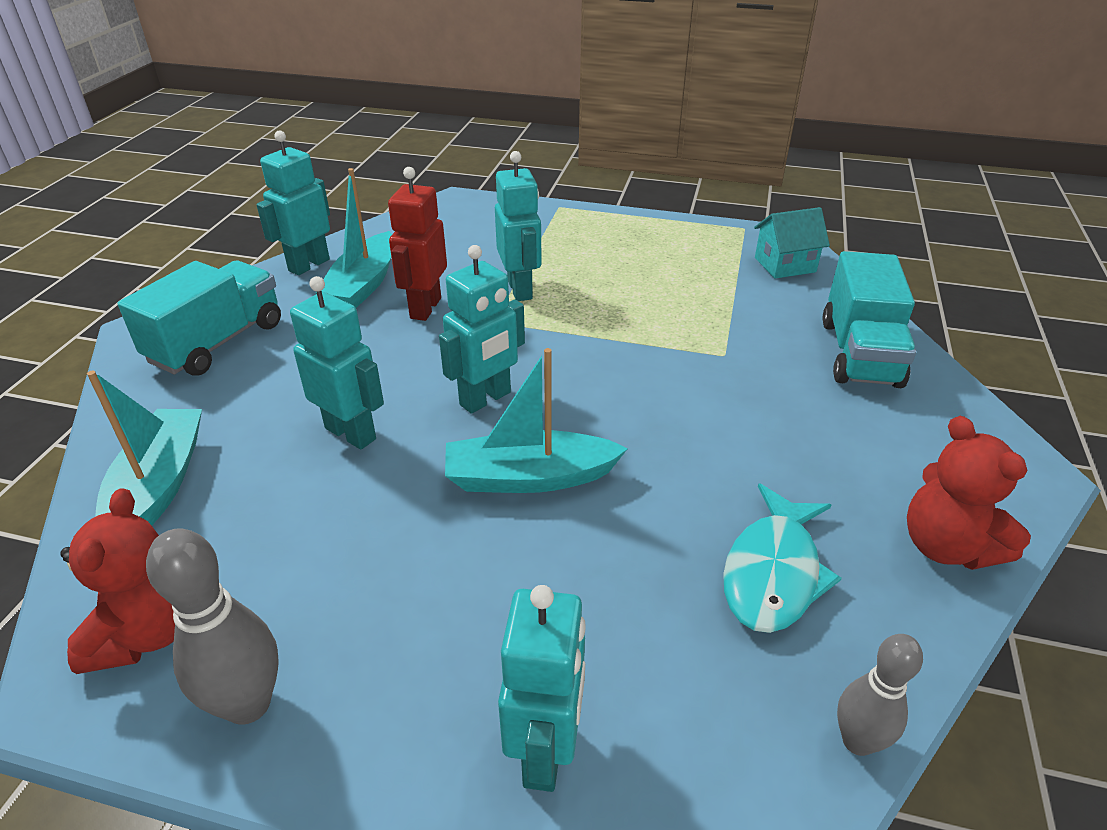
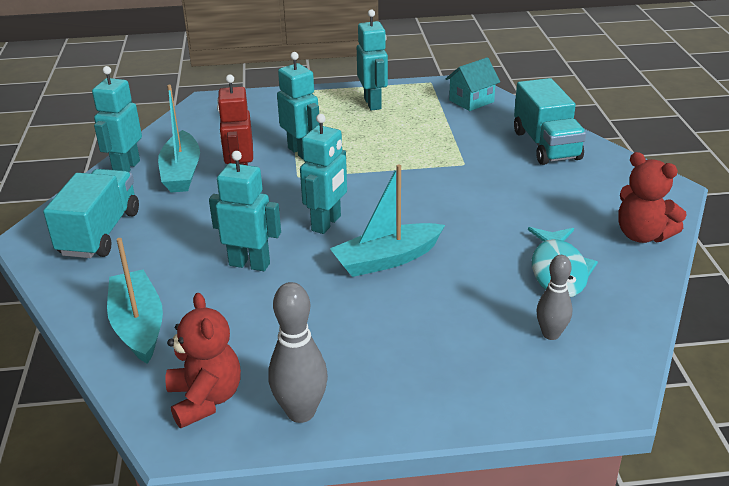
camera: 20 degrees left, 5 degrees down
turquoise robot [498,585,585,792] -> turquoise robot moved to [357,10,388,111]
grey bowling pin [837,634,923,756] -> grey bowling pin moved to [536,255,572,340]

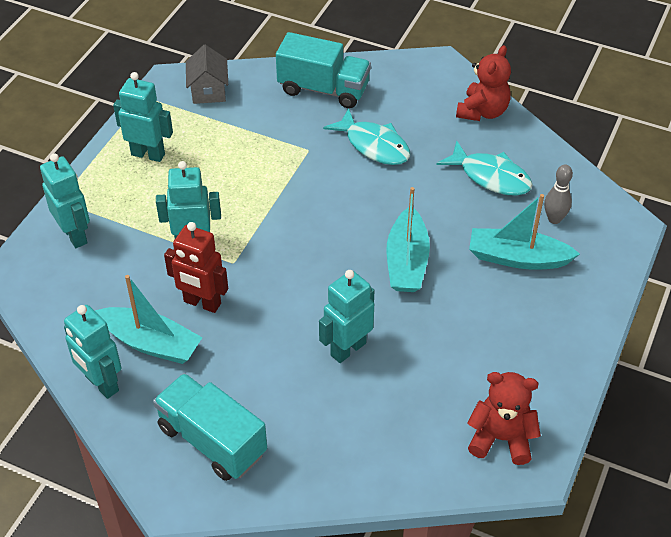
camera: 60 degrees left, 15 degrees up
turquoise boat [107,238,163,364] -> turquoise boat moved to [469,194,580,270]
grey bowling pin [268,282,328,423] -> none
turquoise robot [300,114,347,234] -> turquoise robot moved to [40,153,90,248]
turquoise house [446,57,500,111] -> grey house [186,45,228,104]
red teddy bear [618,152,687,243] -> red teddy bear turned 45 degrees counterclockwise [456,45,511,121]
none -> turquoise fish [323,108,410,165]

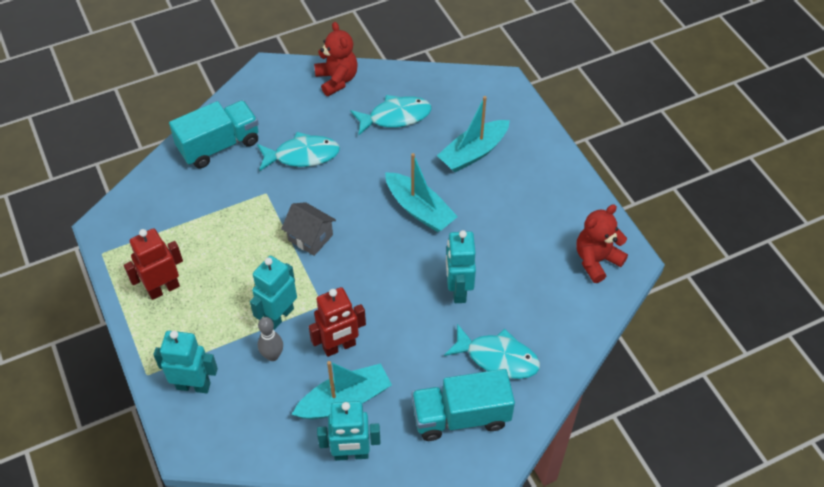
camera: 50 degrees left, 5 degrees up
turquoise robot [113,72,173,162] -> red robot [124,228,183,300]
grey house [186,45,228,104] -> grey house moved to [281,202,336,256]
grey bowling pin [544,164,573,224] -> grey bowling pin moved to [258,317,283,361]
none -> turquoise fish [444,324,540,379]

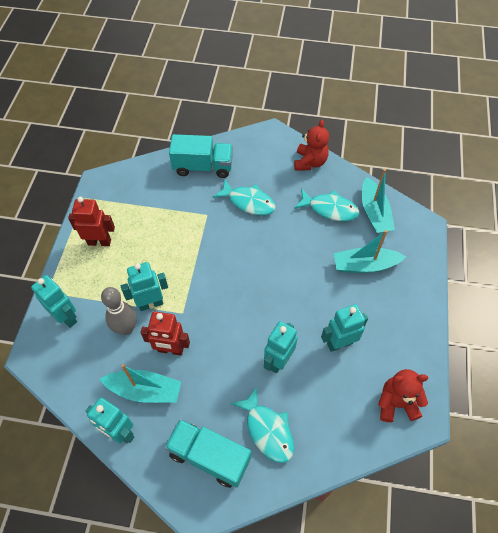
camera: 35 degrees right, 5 degrees up
grey bowling pin [258,317,283,361] -> grey bowling pin [101,287,137,335], size x1.51
grey house [281,202,336,256] -> none
turquoise boat [385,153,458,232] -> turquoise boat moved to [362,169,395,233]
none -> turquoise robot [321,304,368,352]

